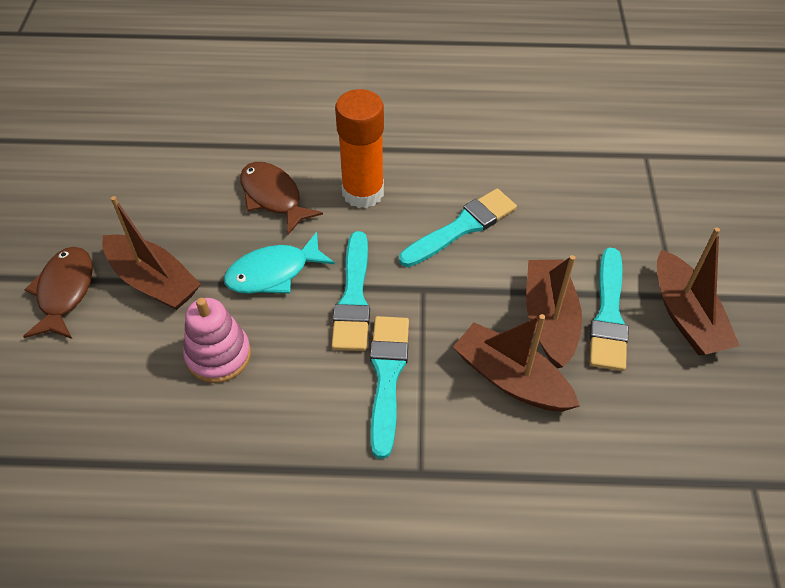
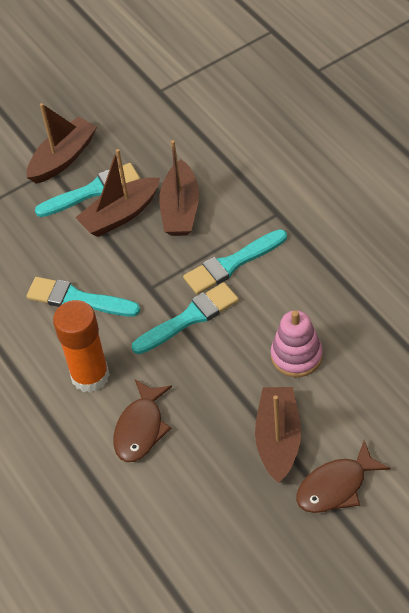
camera: 120 degrees left, 0 degrees up
turquoise fish [224,232,335,294] -> none

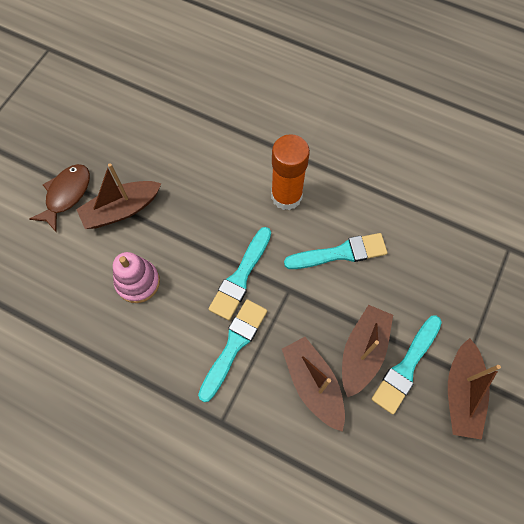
camera: 145 degrees right, 15 degrees up
brown fish [113,379,172,462] -> none
brown boat [255,387,301,483] -> brown boat turned 90 degrees clockwise [76,163,162,229]

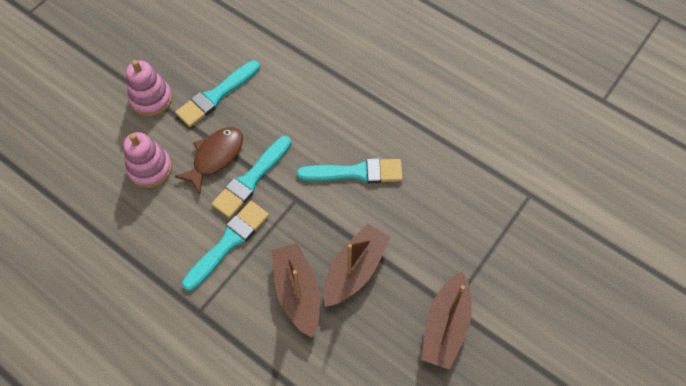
camera: 10 degrees right, 5 degrees down
brown fish [29,164,90,233] -> brown fish moved to [174,127,243,194]
brown boat [76,163,162,229] -> pink stacking toy [126,60,172,116]
orange glue stick [271,134,310,210] -> none
turquoise brush [371,315,442,414] -> turquoise brush moved to [175,60,260,127]

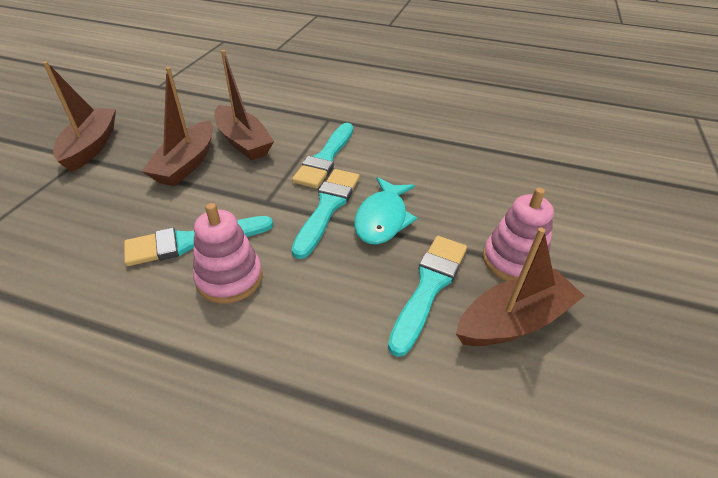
camera: 160 degrees right, 20 degrees down
pink stacking toy [123,132,172,188] -> pink stacking toy moved to [193,203,263,304]
brown fish [174,127,243,194] -> turquoise fish [354,177,417,244]
none -> brown boat [456,228,584,346]

